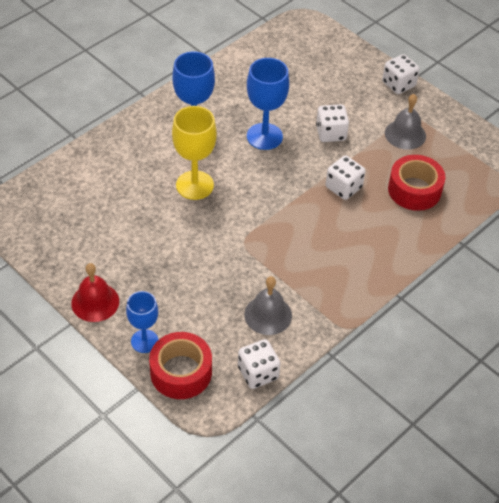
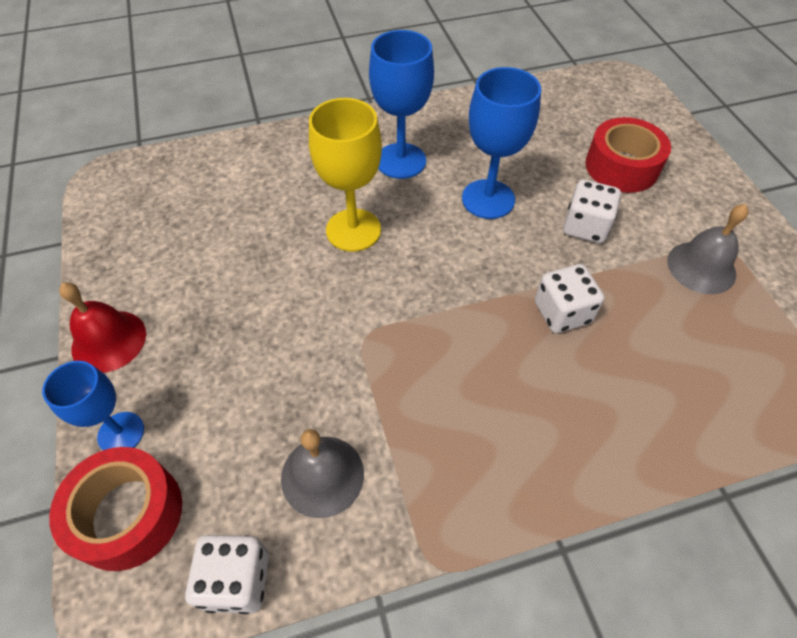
camera: 30 degrees right, 5 degrees up
white dice [382,54,420,94] -> none
red tape [388,155,445,211] -> red tape moved to [585,117,671,193]

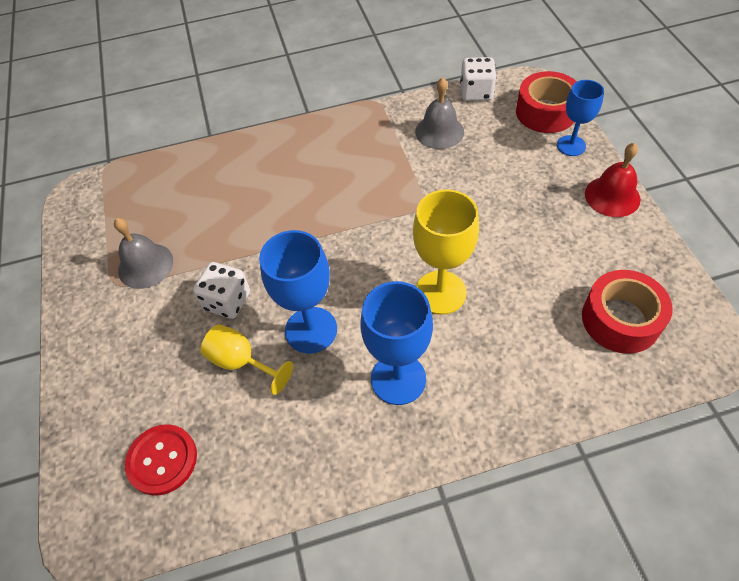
camera: 175 degrees left, 0 degrees up
white dice [535,264,604,333] -> none
red tape [585,117,671,193] -> red tape moved to [582,270,673,354]
none -> red button [125,424,197,496]
none -> yellow goblet [201,324,293,395]

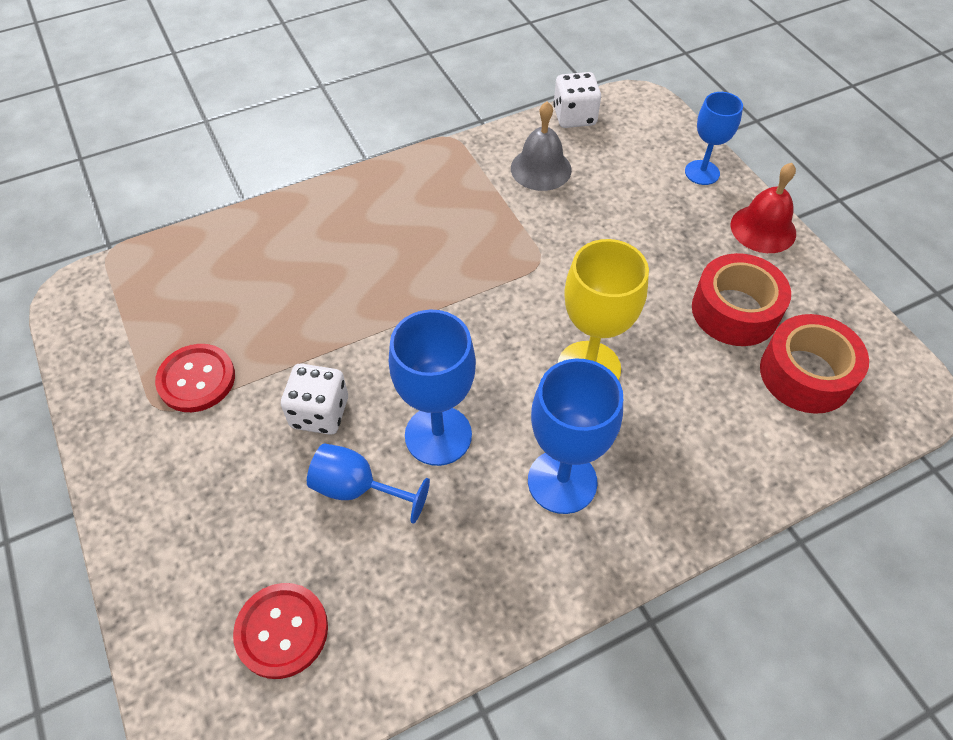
camera: 15 degrees left, 0 degrees up
grey bell [114,218,173,289] -> red button [155,344,235,412]
yellow goblet [201,324,293,395] -> blue goblet [307,443,430,524]
red tape [516,71,577,133] -> red tape moved to [692,253,791,346]

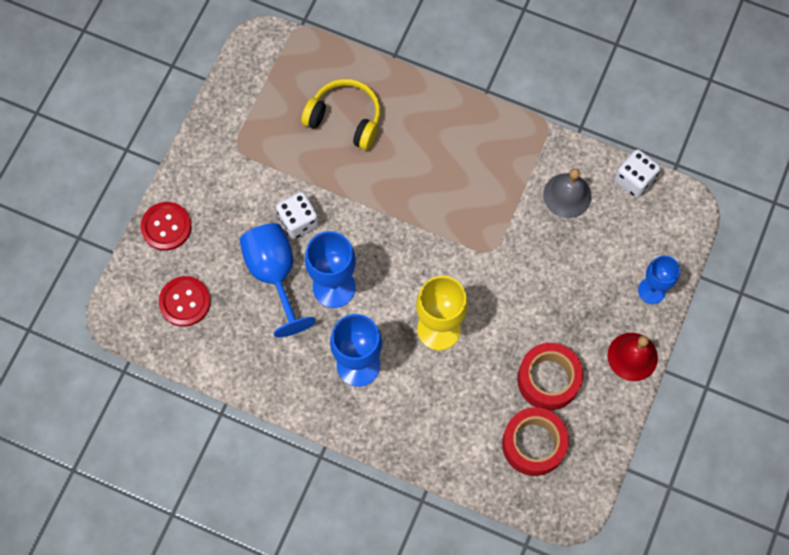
camera: 50 degrees right, 15 degrees up
red button [155,344,235,412] -> red button moved to [140,202,192,251]
blue goblet [307,443,430,524] -> blue goblet [240,223,316,337], size x1.54
none -> yellow headphones [301,79,381,150]

